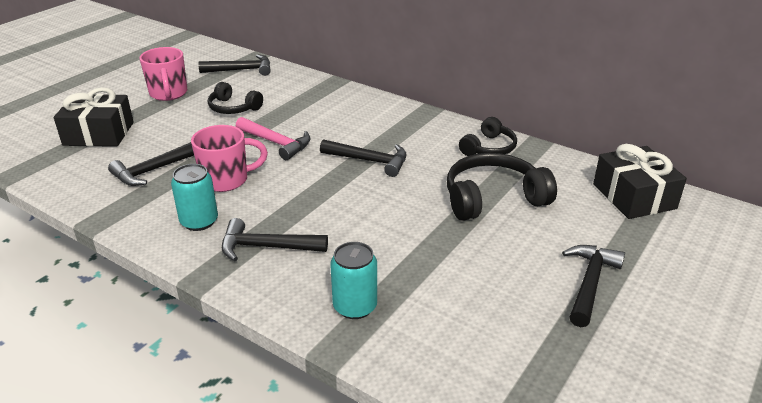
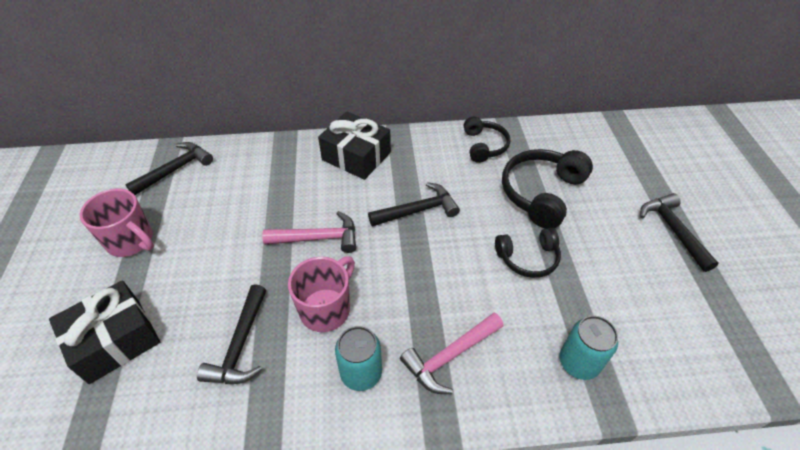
camera: 40 degrees left, 15 degrees up
black headphones [208,82,263,114] -> black headphones moved to [495,228,561,278]
black hammer [222,218,328,261] -> pink hammer [400,313,504,394]
black gift [593,144,687,219] -> black gift moved to [318,111,391,180]

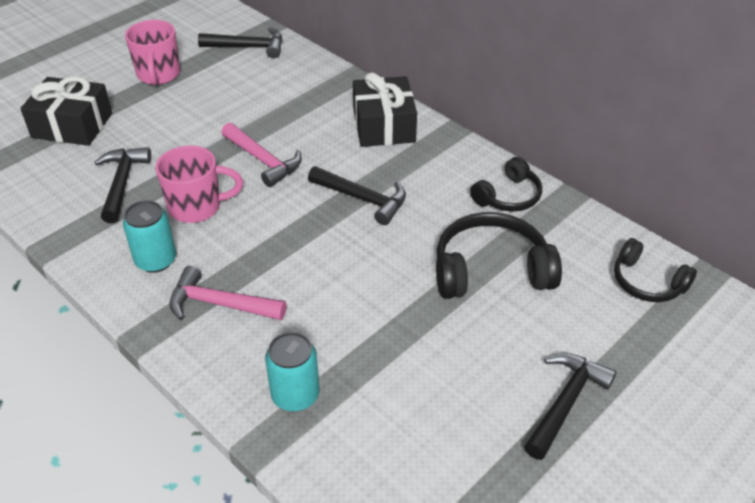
camera: 50 degrees right, 5 degrees down
black hammer [197,284,266,384] -> black hammer turned 120 degrees clockwise [94,147,151,223]
black headphones [495,228,561,278] -> black headphones moved to [614,238,697,302]

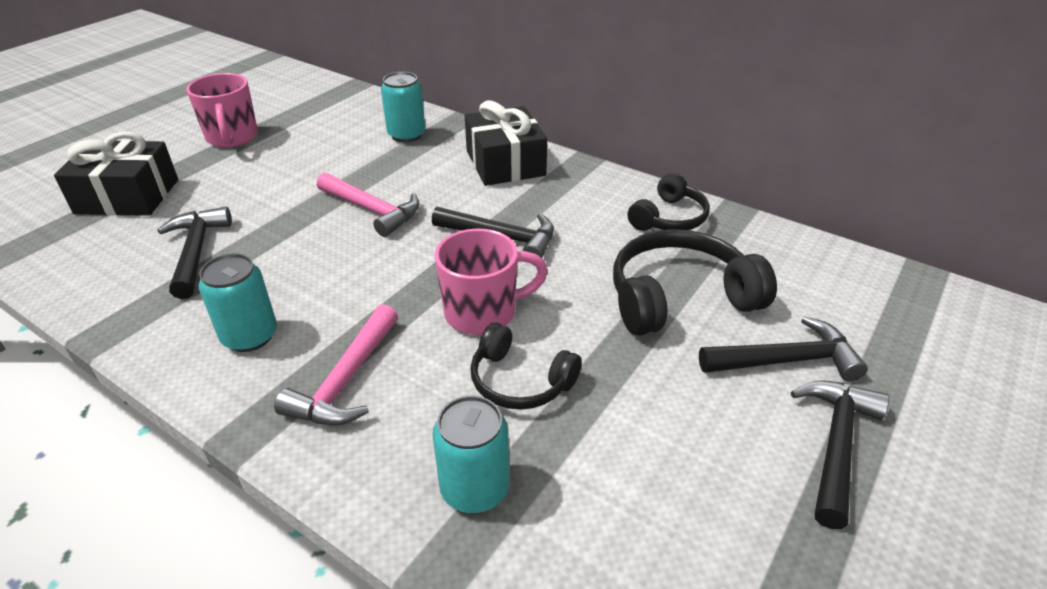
camera: 10 degrees left, 5 degrees down
pink mug [155,146,243,223] -> pink mug moved to [435,229,548,335]
pink hammer [170,266,286,320] -> pink hammer turned 75 degrees counterclockwise [274,304,398,426]
black hammer [198,27,282,58] -> black hammer moved to [699,316,868,381]
black headphones [614,238,697,302] -> black headphones moved to [470,323,582,410]
none -> turquoise can [381,72,425,142]

